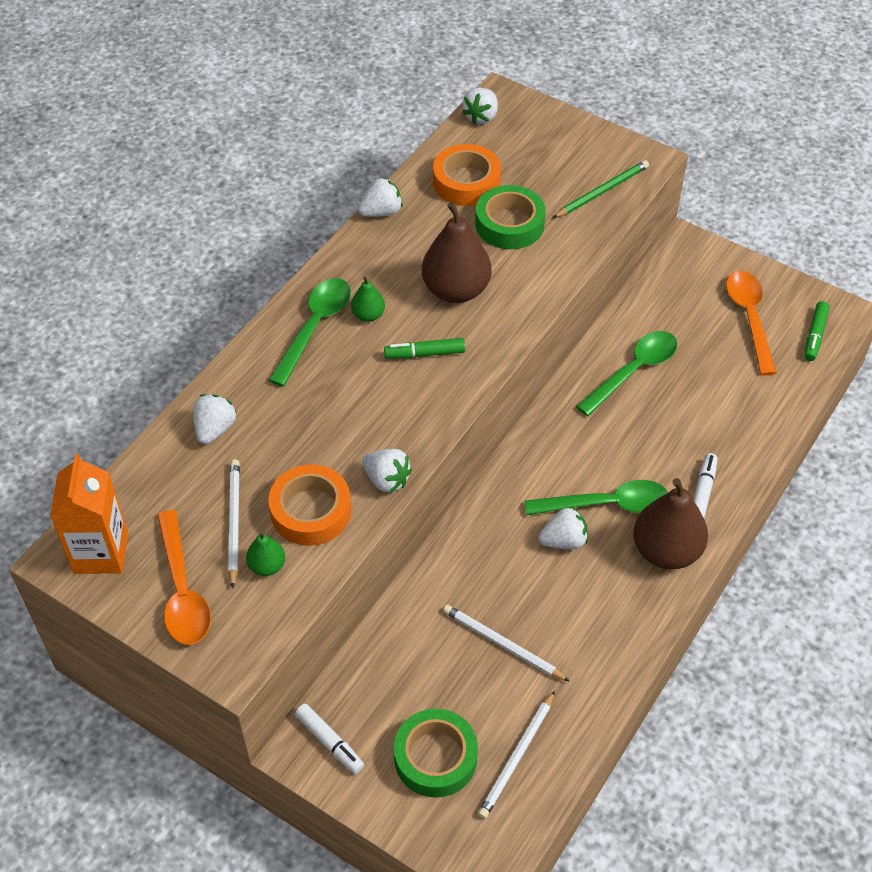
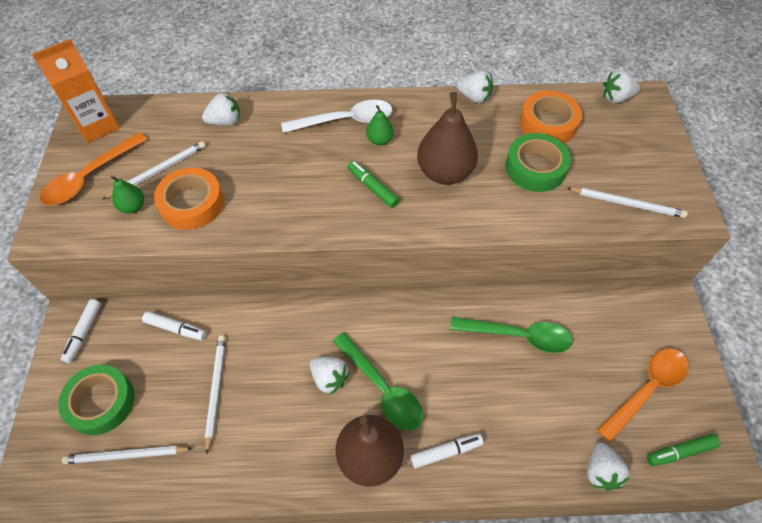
camera: 55 degrees right, 5 degrees up
green spoon [269,278,351,387] -> white spoon [281,100,392,133]
white strawberry [362,449,412,493] -> white strawberry moved to [587,443,630,491]
green pencil [553,160,649,218] -> white pencil [567,187,688,218]
none -> white marker [142,311,206,340]

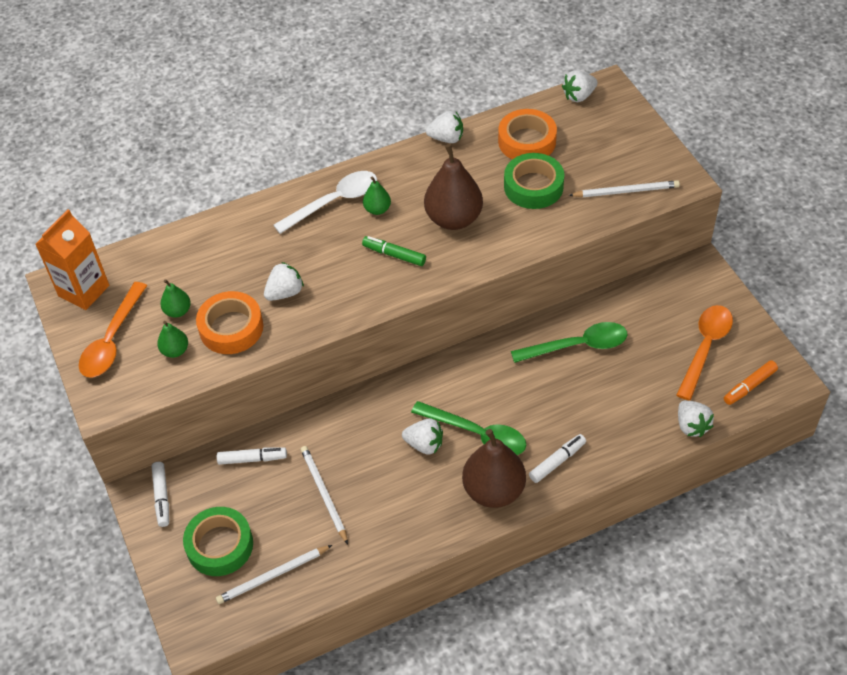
camera: 20 degrees left, 5 degrees down
white pencil [103,141,206,199] -> green pear [160,279,191,318]
white strawberry [202,93,240,126] -> white strawberry moved to [264,262,304,301]
green marker [647,434,720,466] -> orange marker [724,360,778,405]

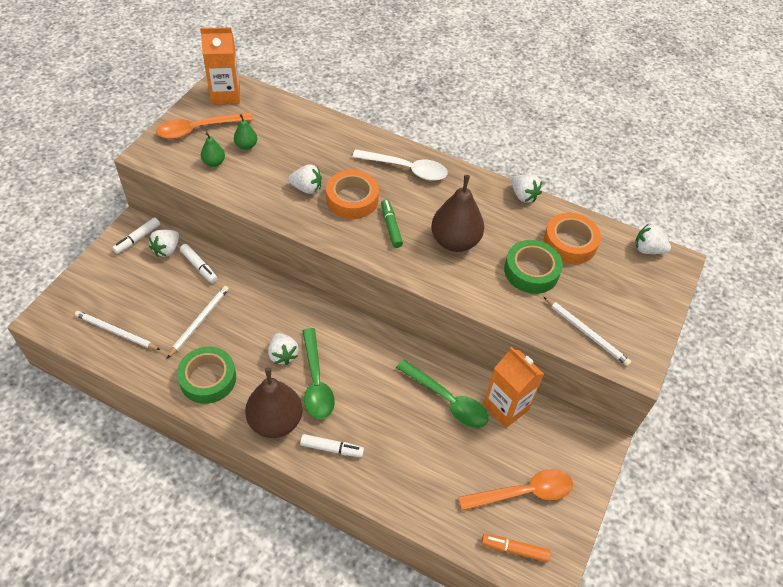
camera: 45 degrees right, 0 degrees up
green tape [183,507,253,576] -> green tape moved to [177,347,236,404]
orange tape [196,291,263,354] -> orange tape moved to [326,170,379,219]
green pear [363,176,391,215] -> none
white strawberry [678,400,714,437] -> white strawberry moved to [149,230,179,257]
none -> orange carton [483,347,544,428]

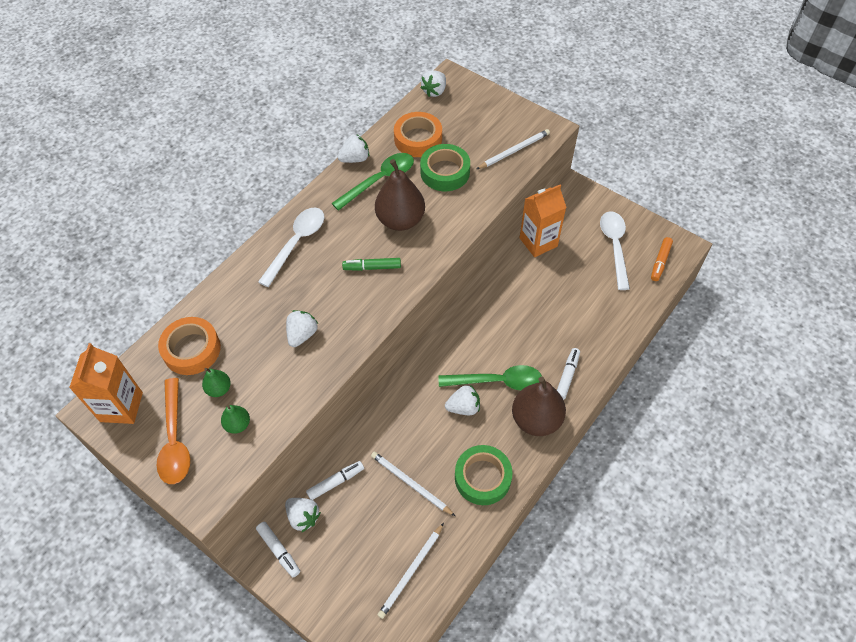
camera: 75 degrees left, 5 degrees up
orange tape [326,170,379,219] -> orange tape moved to [158,317,221,375]
green spoon [396,359,488,428] -> green spoon moved to [331,153,414,211]
orange spoon [458,469,573,511] -> white spoon [600,211,630,290]

